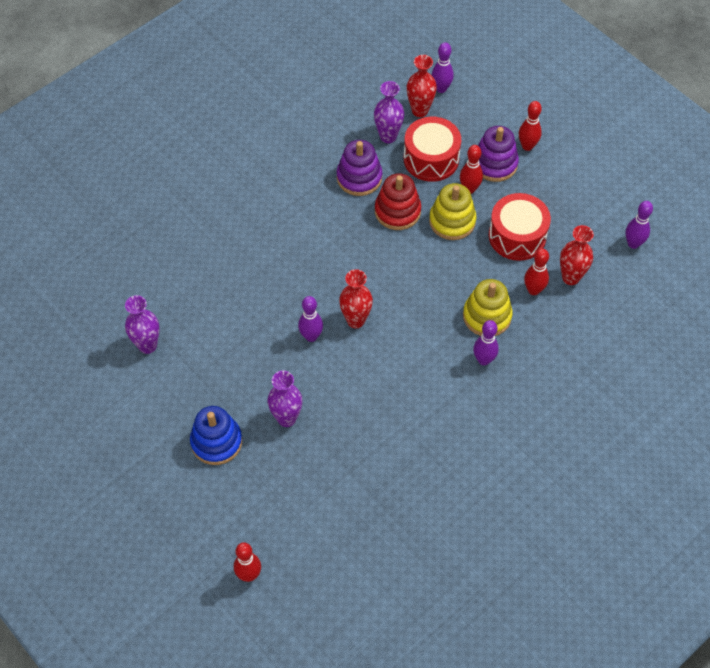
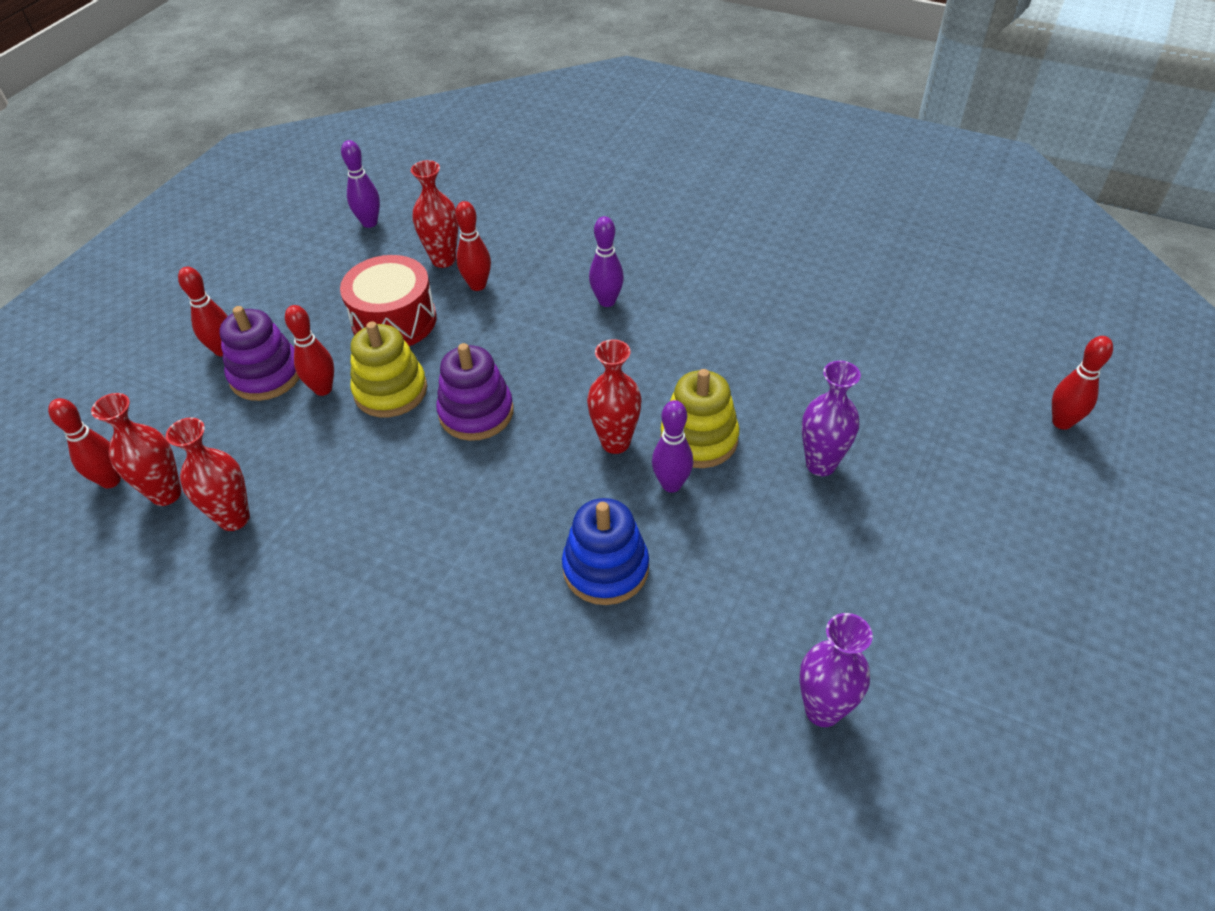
camera: 110 degrees left, 10 degrees down
blue stacking toy [190,406,242,465] -> blue stacking toy moved to [562,498,649,605]
purple stacking toy [337,140,382,196] -> purple stacking toy moved to [436,343,514,441]
purple vase [374,81,404,143] -> red vase [166,417,250,531]
red stacking toy [375,173,421,230] -> none
red drum [404,117,461,182] -> none
purple bowling pin [432,42,454,93] -> red bowling pin [48,398,121,488]
yellow stacking toy [463,279,513,336] -> yellow stacking toy moved to [660,369,739,468]

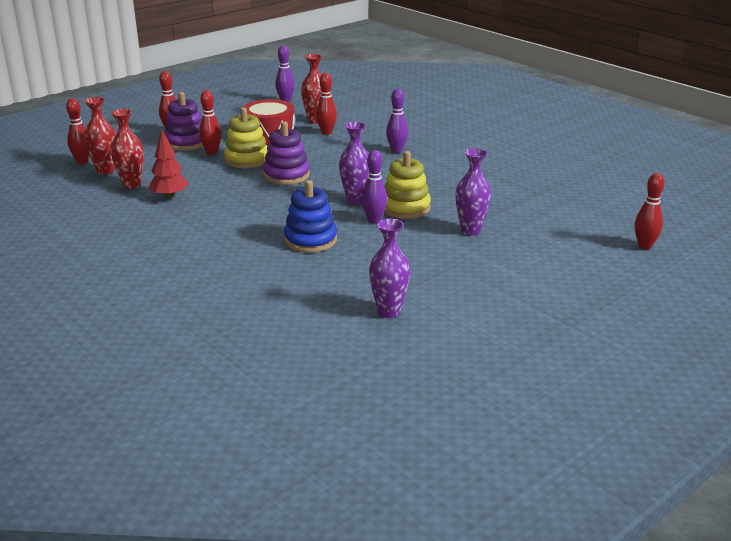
camera: 20 degrees right, 20 degrees down
red vase [587,339,642,454] -> purple vase [339,122,369,204]
none -> red tree [149,130,189,199]

